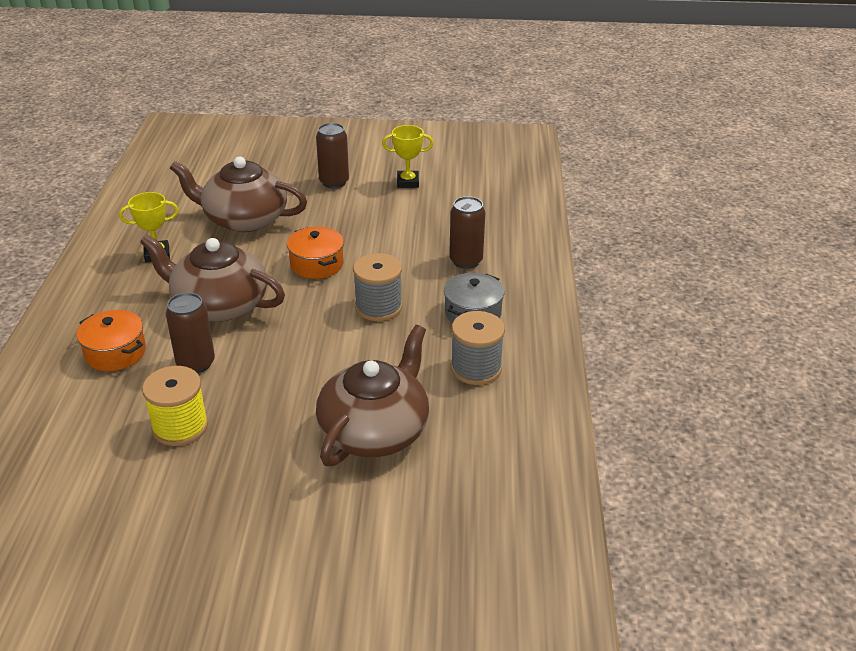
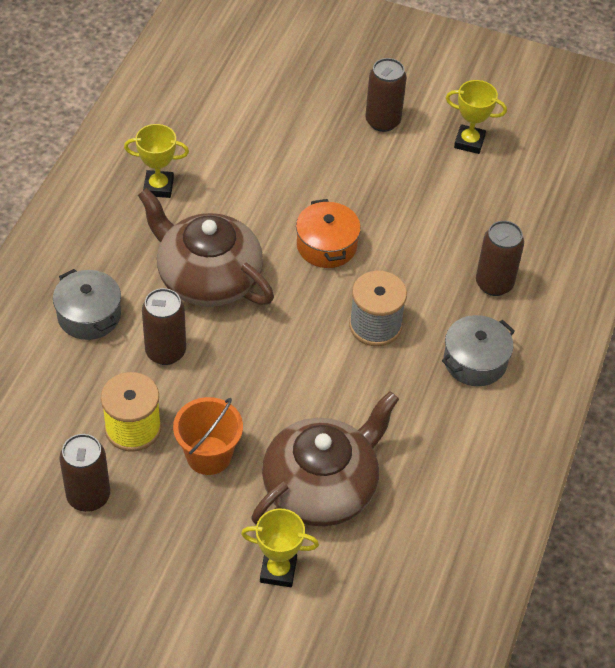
camera: 15 degrees right, 15 degrees up
orange pot [76,310,146,371] -> grey pot [53,269,121,340]
brown teapot [170,156,307,232] -> none
grey spool [451,311,505,385] -> none
none -> brown can [59,434,110,512]
none -> orange bucket [173,397,243,475]
none -> yellow trophy [241,508,319,587]

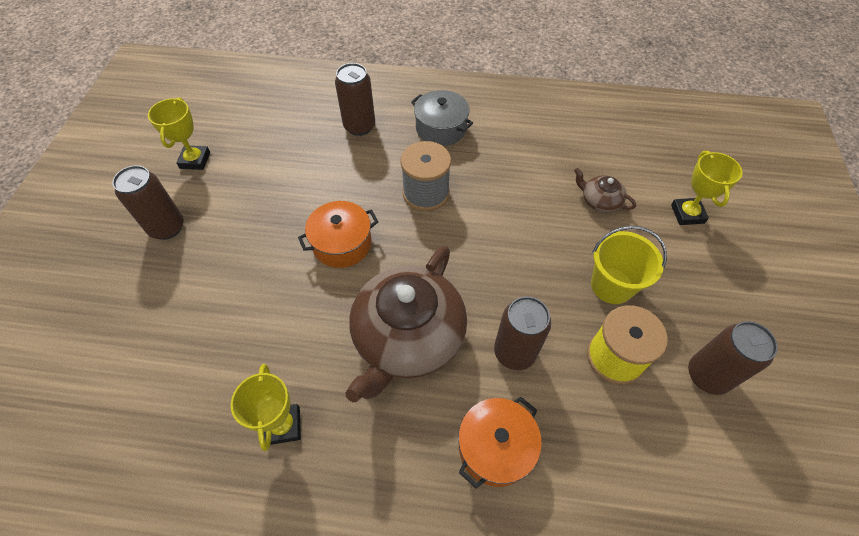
camera: 100 degrees left, 5 degrees up
grey pot [53,269,121,340] -> orange pot [458,396,542,488]
orange bucket [173,397,243,475] -> yellow bucket [591,226,667,304]
brown teapot [251,391,399,526] -> brown teapot [574,168,636,212], size x0.43

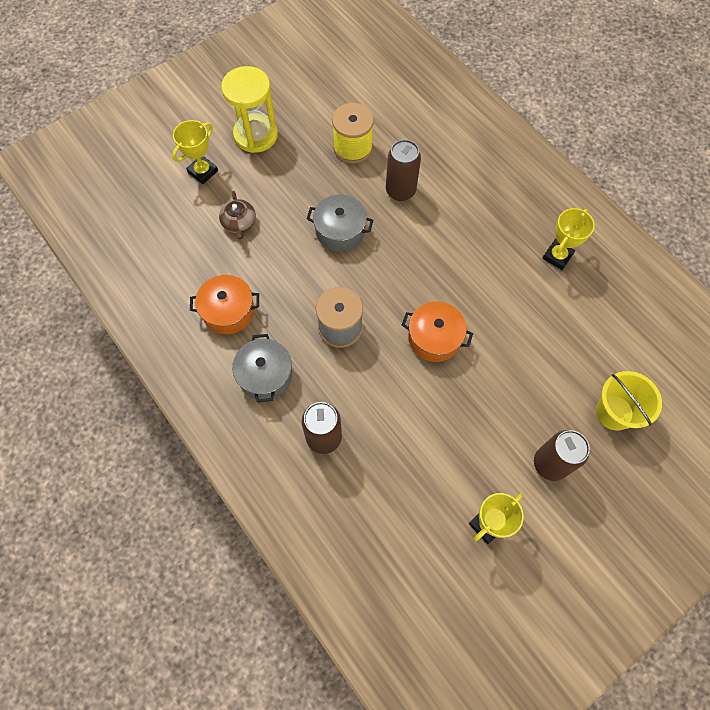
camera: 135 degrees left, 10 degrees up
brown teapot [345,246,467,402] -> none
orange pot [458,396,542,488] -> orange pot moved to [190,275,259,334]
yellow bucket [591,226,667,304] -> yellow bucket moved to [596,371,662,431]
brown can [688,321,778,395] -> none
none -> yellow hourglass [221,66,278,153]
none -> grey pot [307,194,373,252]

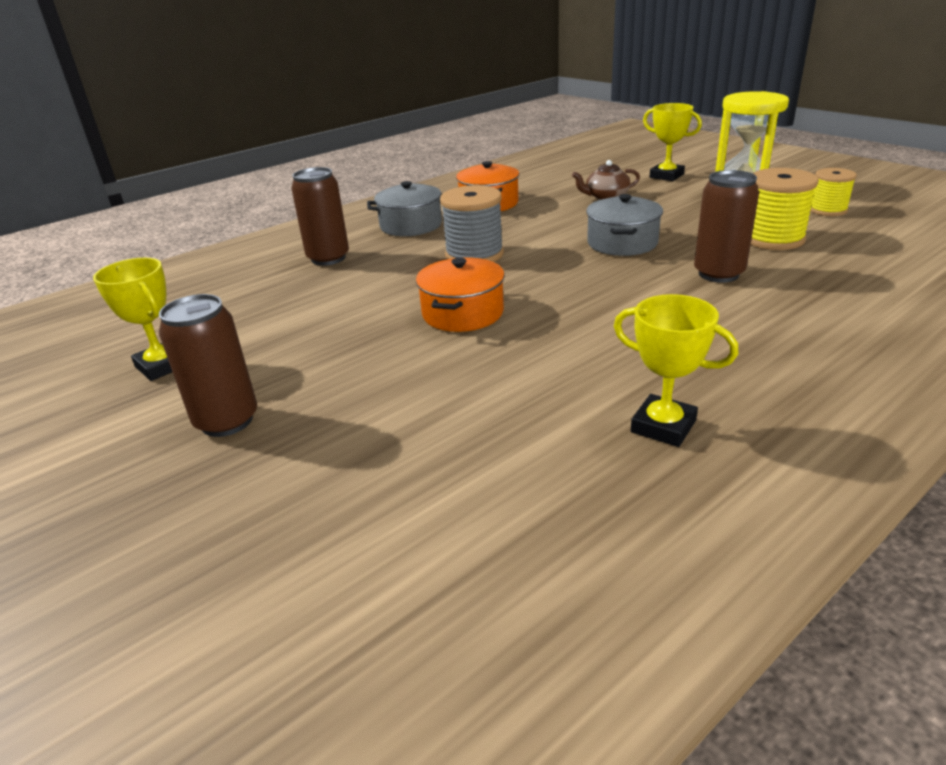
camera: 90 degrees right, 35 degrees down
yellow bucket [596,371,662,431] -> none
none -> yellow spool [810,168,857,216]

